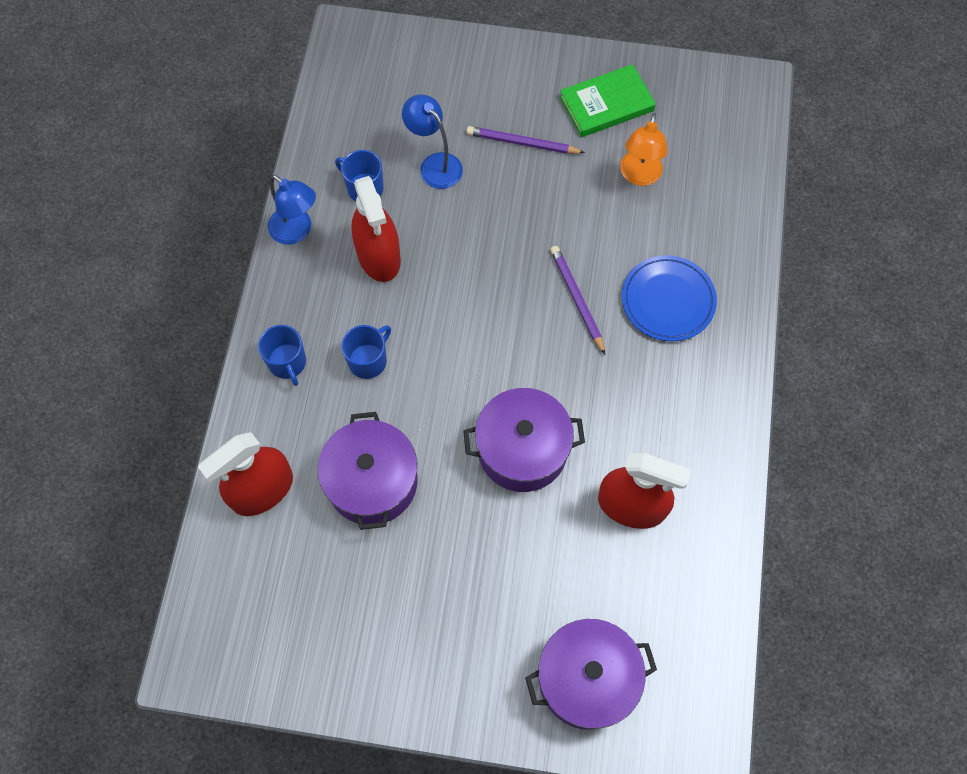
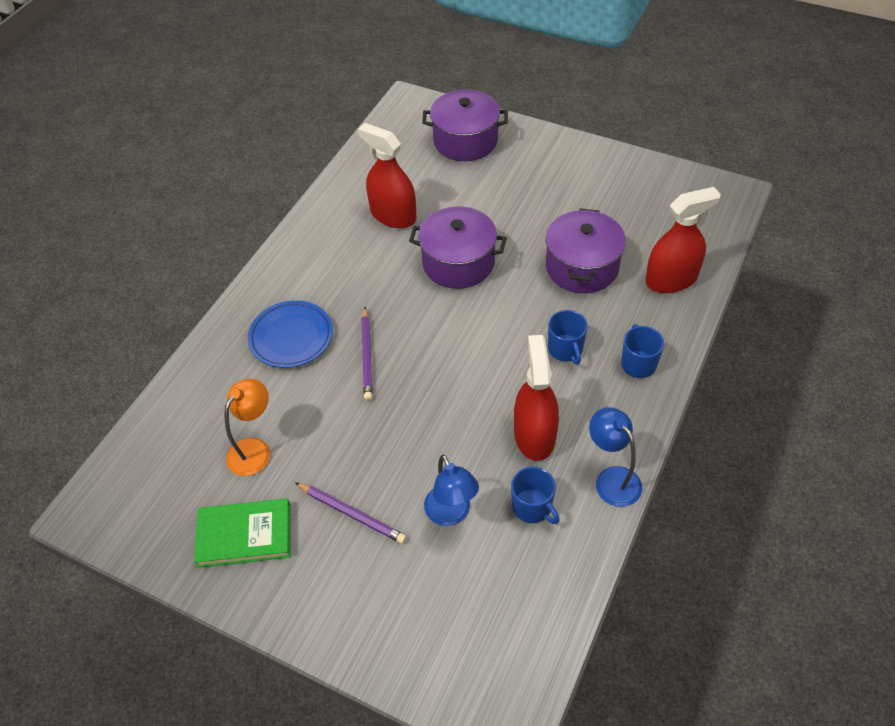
camera: 160 degrees left, 15 degrees down
blue mug [341,325,391,379] -> blue mug turned 75 degrees counterclockwise [548,310,588,365]

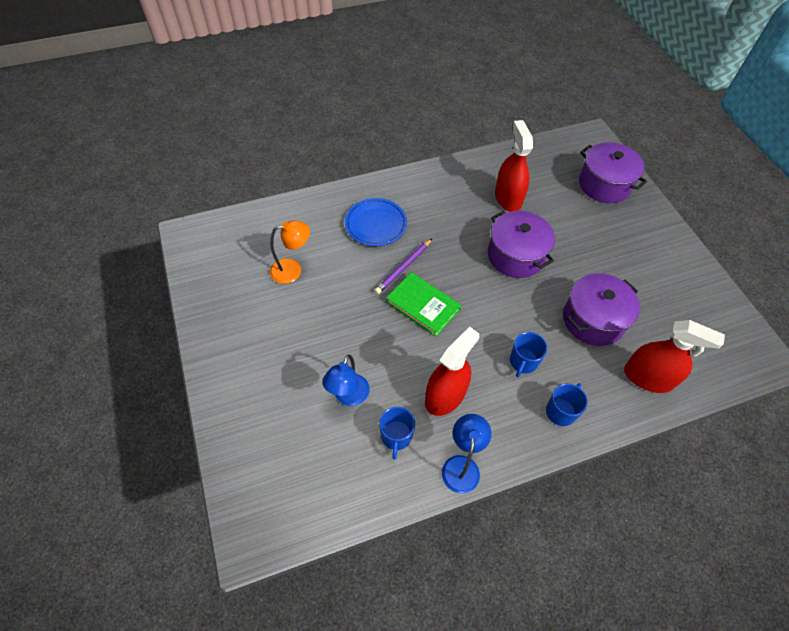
camera: 40 degrees right, 5 degrees up
green book [194,498,290,568] -> green book moved to [386,272,461,337]
purple pencil [295,482,407,544] -> none

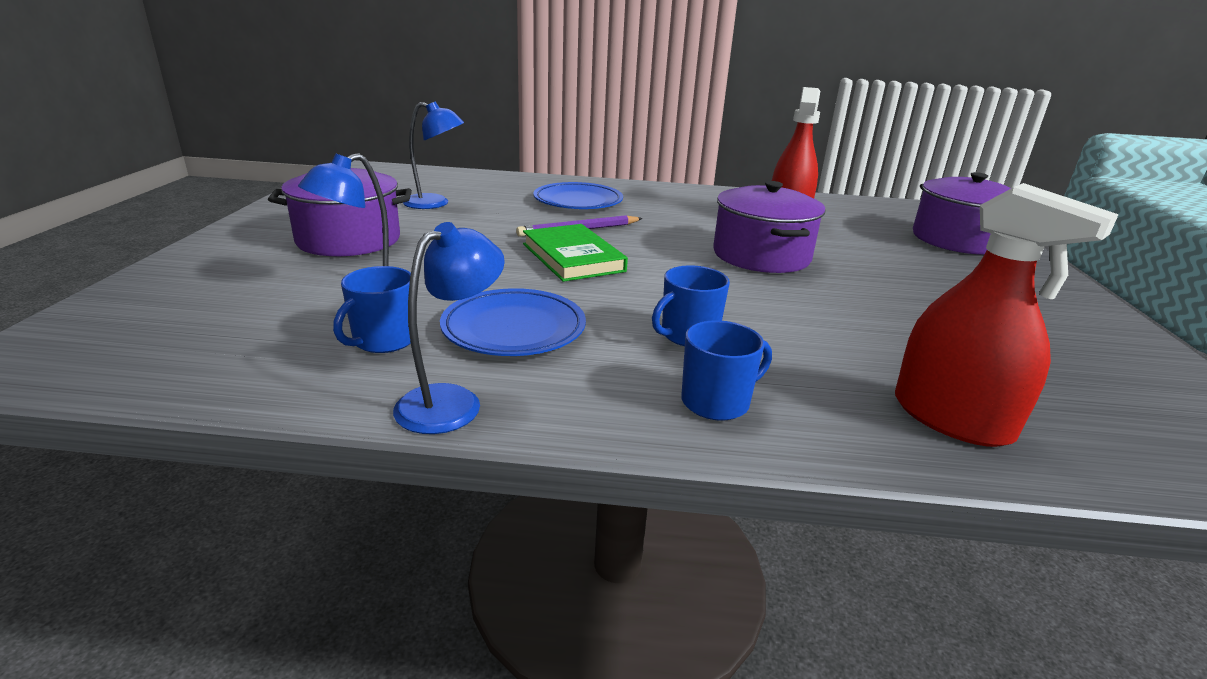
camera: 25 degrees right, 30 degrees down
orange lamp [270,220,310,284] -> blue lamp [403,102,464,209]
red spray bottle [425,327,479,416] -> blue plate [440,288,586,356]
purple pot [563,273,640,346] -> purple pot moved to [268,168,412,256]

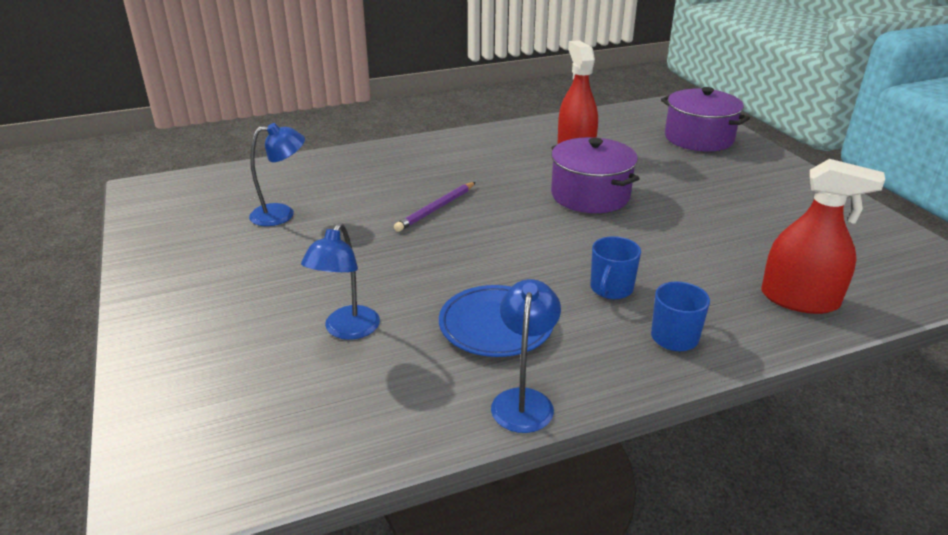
camera: 25 degrees left, 5 degrees up
purple pot [268,168,412,256] -> none
blue mug [333,266,411,353] -> none
green book [523,224,628,282] -> none
blue plate [533,182,623,209] -> none

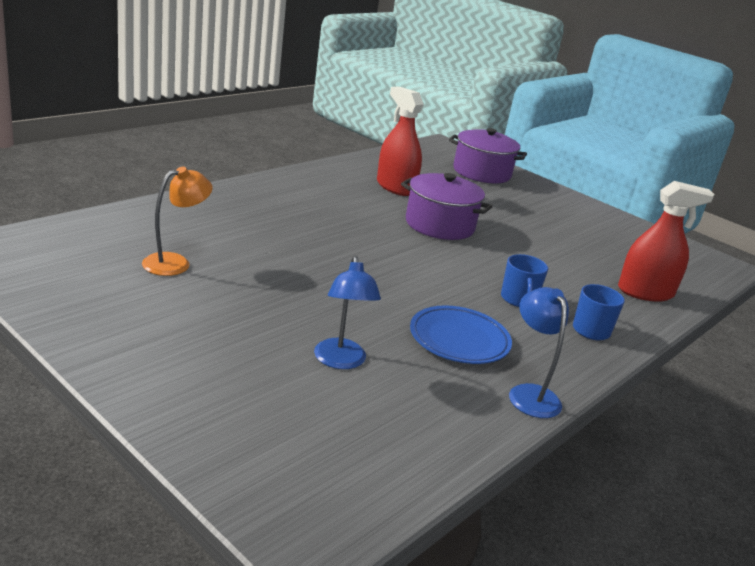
camera: 30 degrees left, 5 degrees down
blue lamp [249,123,305,226] -> orange lamp [142,167,213,276]
purple pencil [394,182,476,232] -> none

